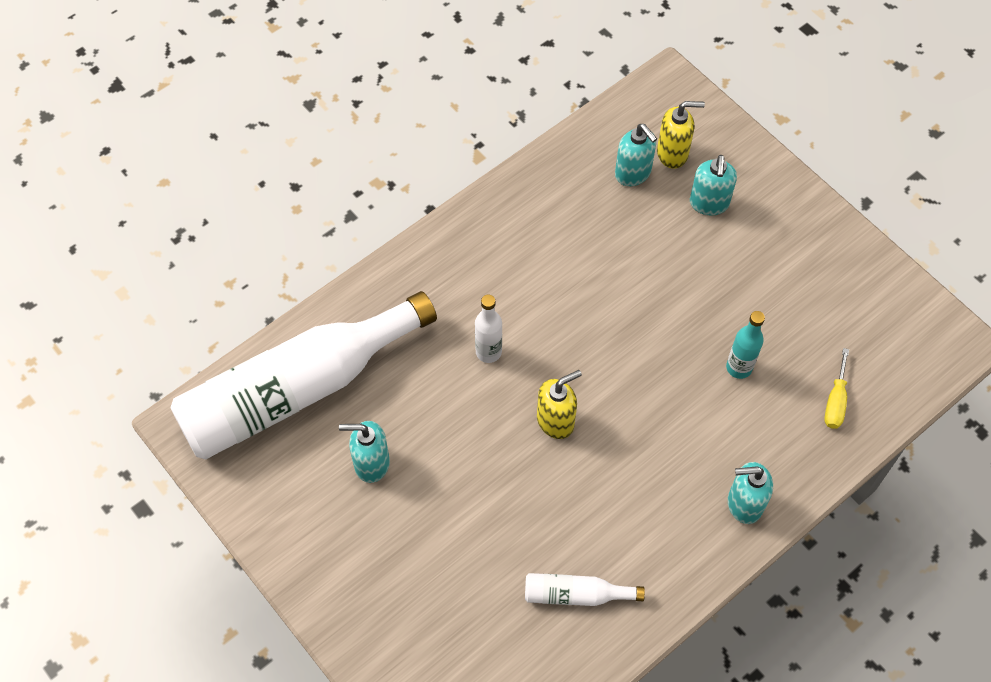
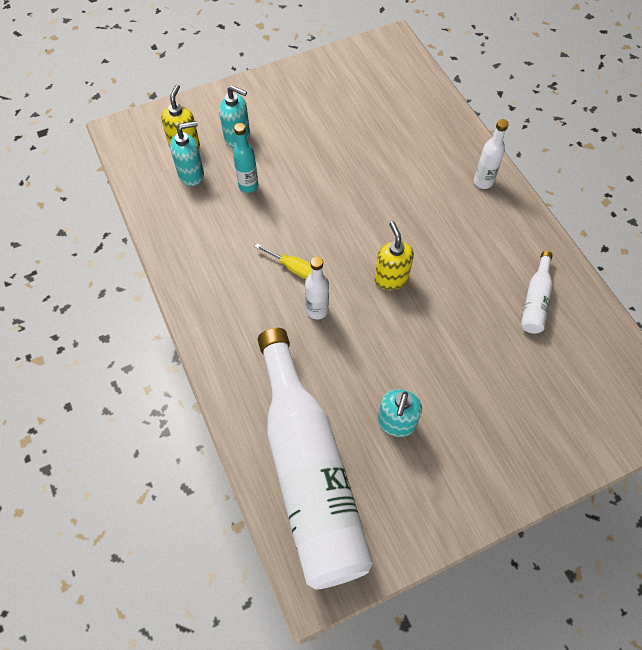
camera: 75 degrees left, 0 degrees up
turquoise bottle [726,311,765,379] -> turquoise bottle moved to [233,123,258,193]
turquoise soap dispenser [728,462,773,524] -> white bottle [474,119,509,189]
yellow screwdriver [824,348,849,429] -> yellow screwdriver moved to [255,244,311,279]

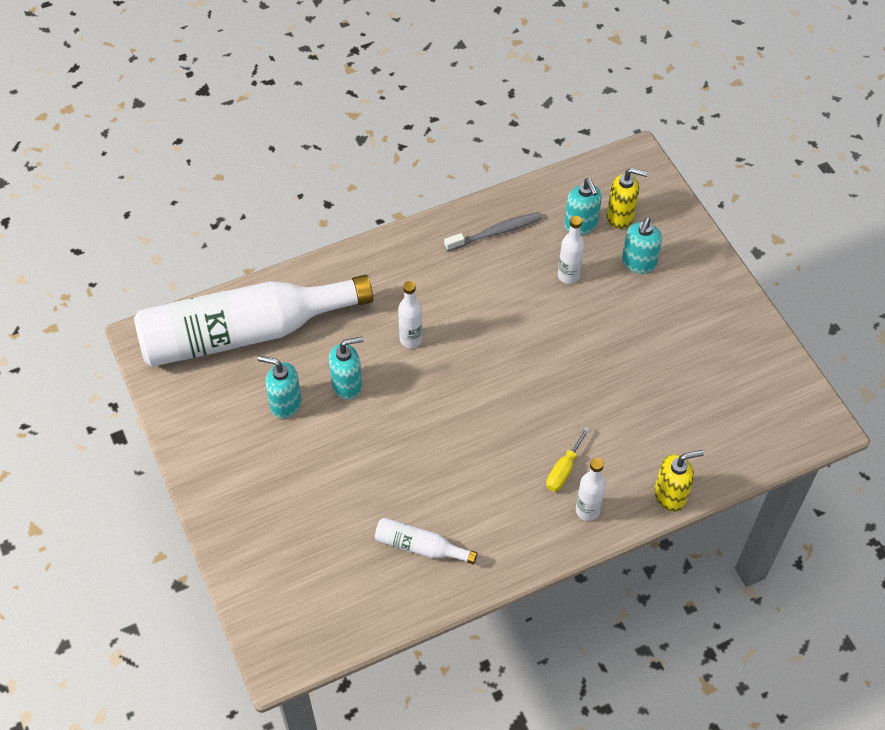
camera: 90 degrees right, 5 degrees down
turquoise bottle [233,123,258,193] -> white bottle [558,216,584,284]
yellow screwdriver [255,244,311,279] -> yellow screwdriver moved to [546,427,590,492]
yellow soap dispenser [374,221,414,290] -> yellow soap dispenser moved to [654,450,704,512]
none -> turquoise soap dispenser [329,337,364,400]
none -> grey toothbrush [444,212,542,252]

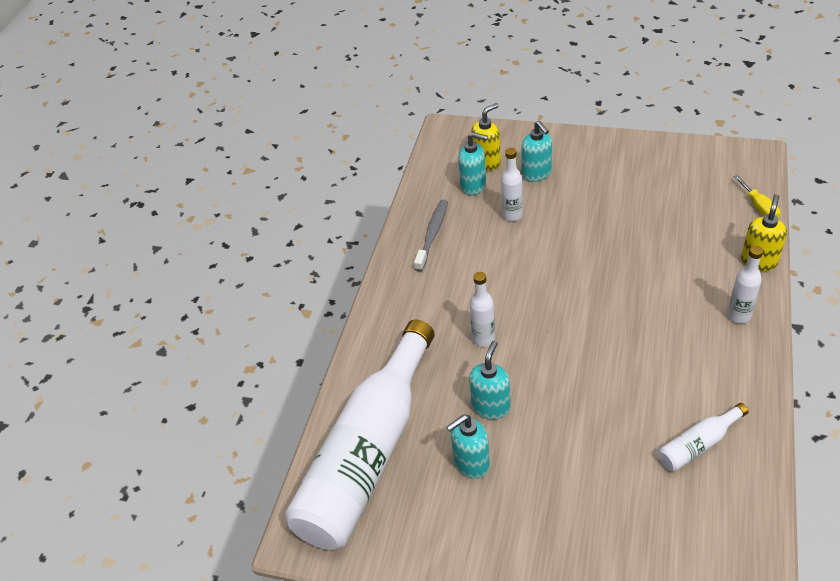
camera: 45 degrees left, 10 degrees down
yellow screwdriver [546,427,590,492] -> yellow screwdriver moved to [733,175,780,218]

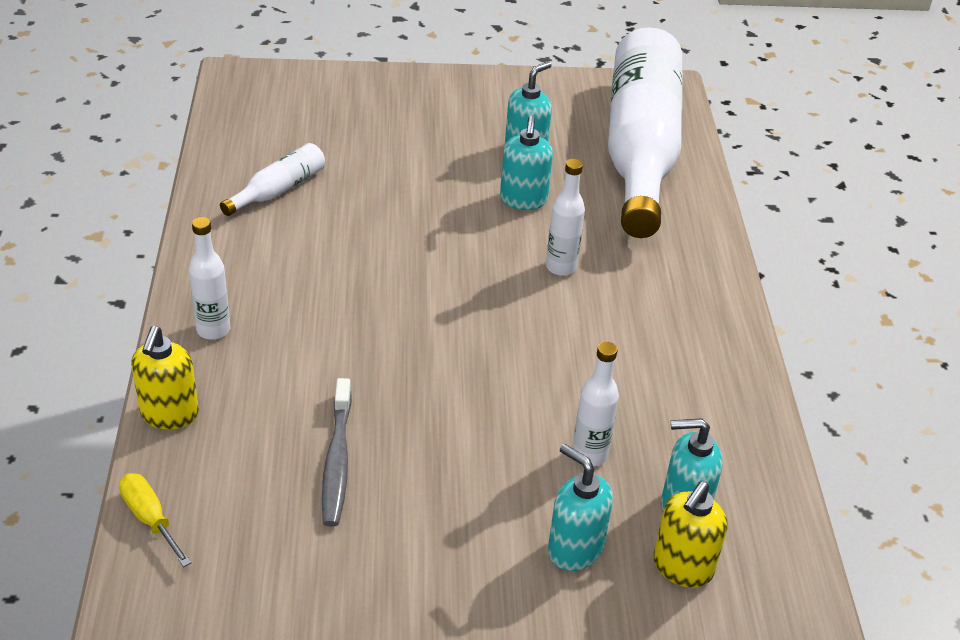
camera: 155 degrees right, 5 degrees down
grey toothbrush [414,200,448,272] -> grey toothbrush moved to [322,378,352,527]

